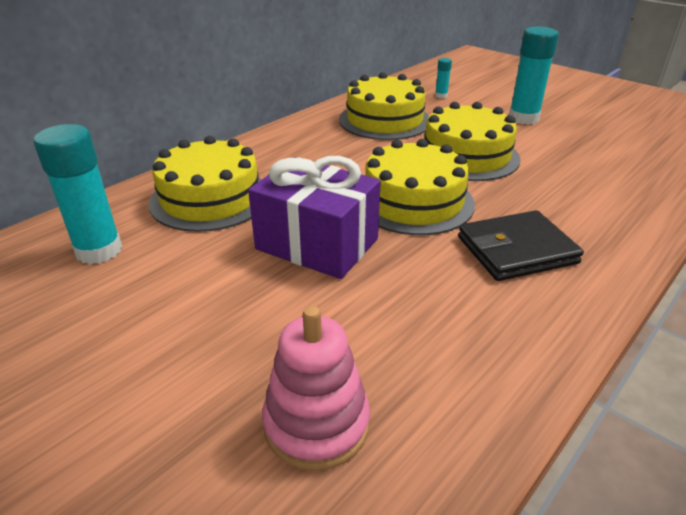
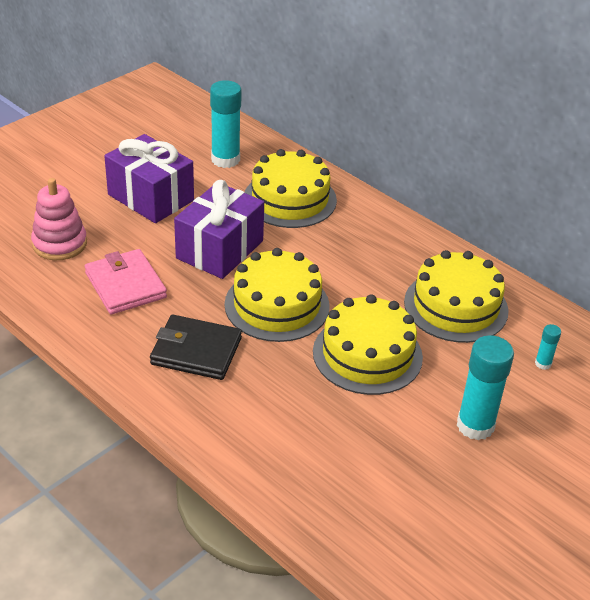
camera: 90 degrees right, 5 degrees up
black wallet [458,210,584,281] -> black wallet turned 60 degrees counterclockwise [150,315,242,380]
none -> pink wallet [85,249,167,314]
none -> purple gift [104,134,194,223]

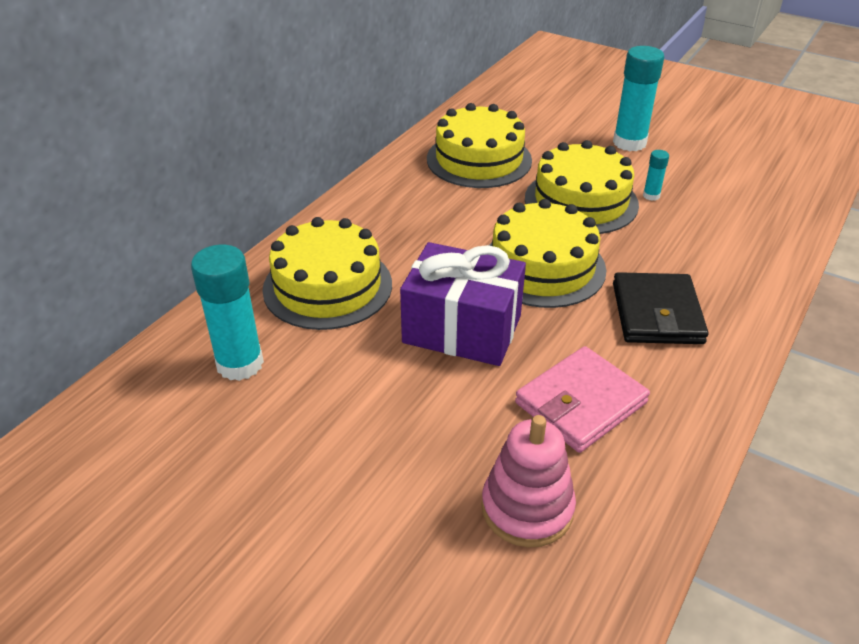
camera: 100 degrees left, 0 degrees up
purple gift [104,134,194,223] -> none
turquoise glue stick [535,324,561,370] -> turquoise glue stick moved to [643,150,669,201]

